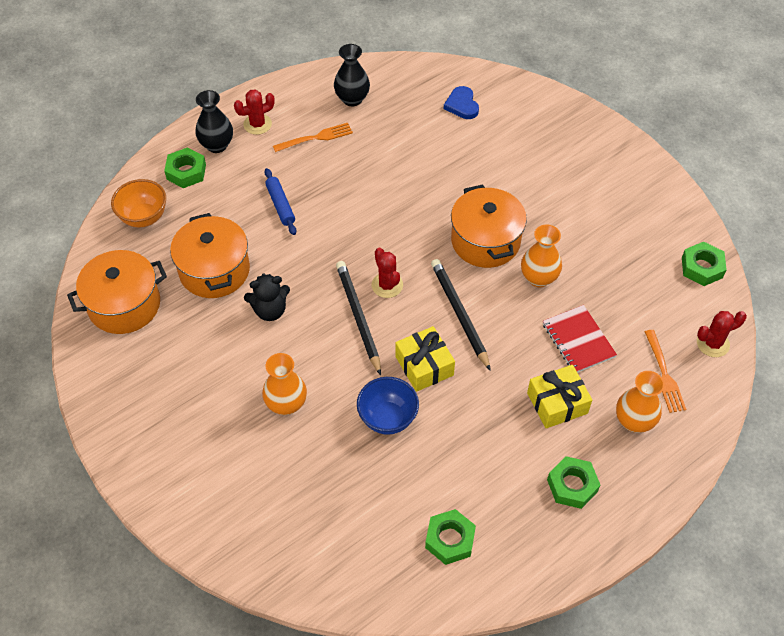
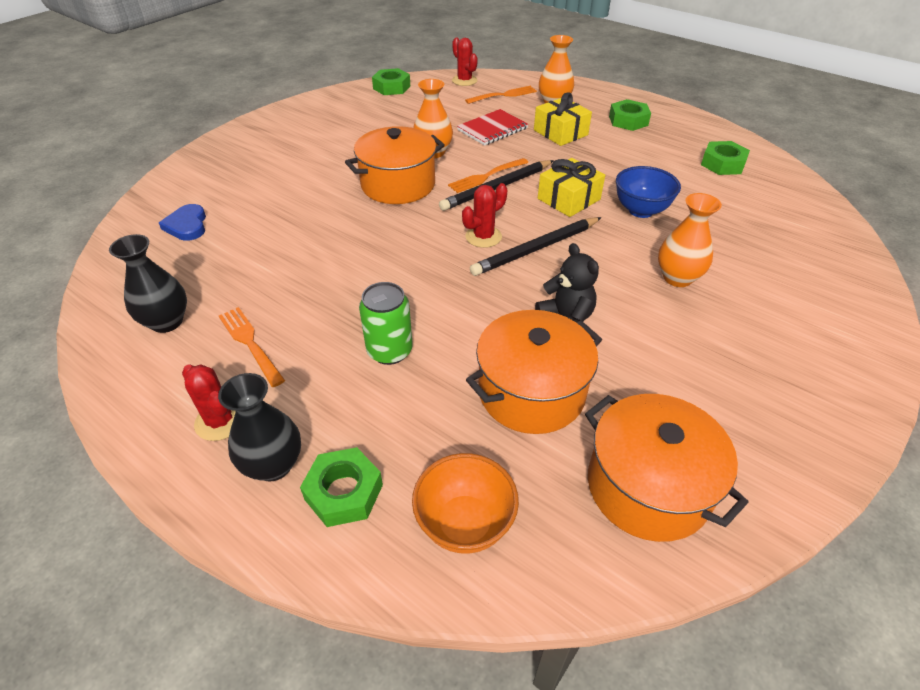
camera: 105 degrees left, 10 degrees down
blue rolling pin [264,168,296,235] -> green can [359,282,413,365]
blue heart [444,86,479,119] -> blue heart turned 105 degrees clockwise [159,204,206,241]
none -> orange fork [448,158,528,193]

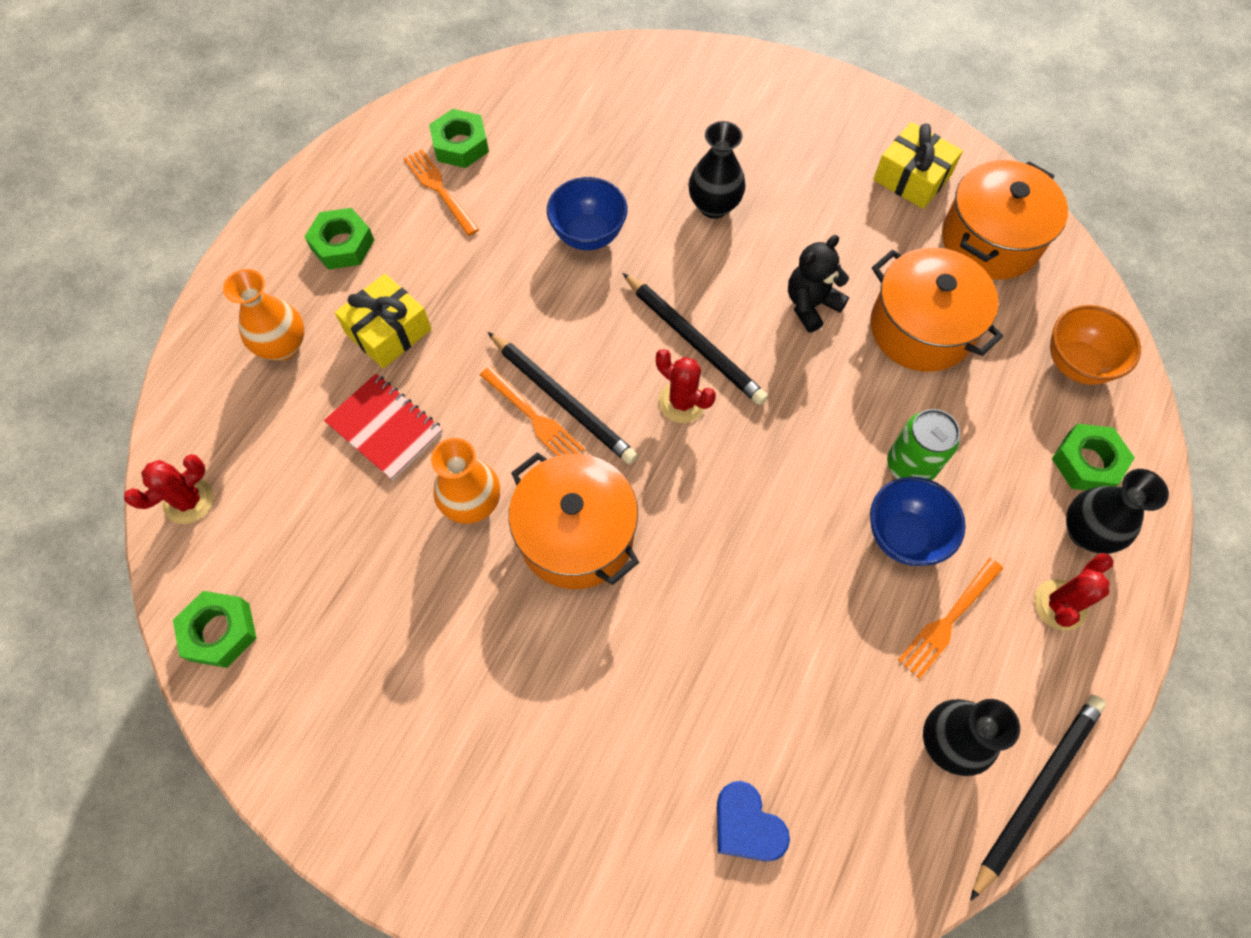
camera: 100 degrees left, 20 degrees up
blue heart [159,204,206,241] -> blue heart turned 75 degrees clockwise [717,781,790,861]
orange fork [465,86,537,104] -> orange fork moved to [403,149,479,236]
yellow gift [538,158,605,217] -> yellow gift moved to [873,122,963,209]
orange vase [658,193,722,287] -> black vase [689,121,746,219]
none -> blue bowl [870,477,966,566]
none -> black pencil [970,695,1106,901]

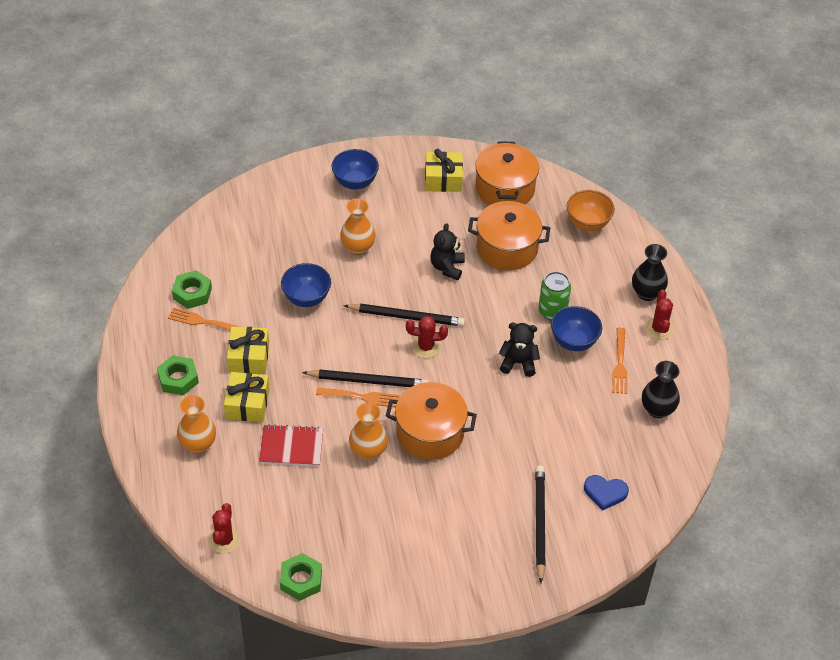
camera: 40 degrees left, 15 degrees down
black vase [689,121,746,219] -> orange vase [340,198,375,255]
black pencil [970,695,1106,901] -> black pencil moved to [535,465,546,583]
green nut [1052,424,1135,490] -> none
none -> yellow gift [227,327,269,374]
none -> blue bowl [331,149,379,190]
none -> black teddy bear [499,323,540,377]

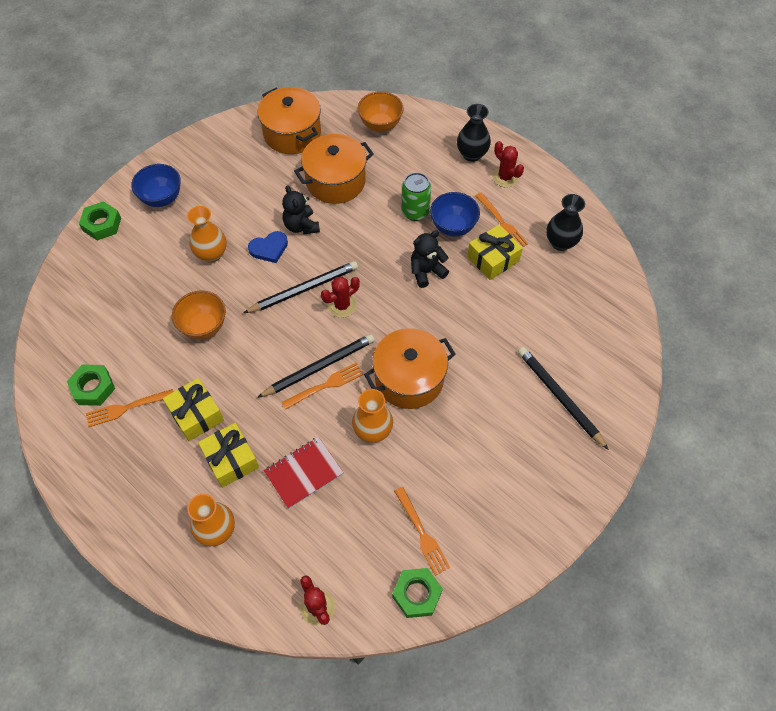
camera: 35 degrees left, 10 degrees up
green nut [157,355,199,395] -> green nut moved to [79,201,121,241]
blue bowl [281,263,331,307] -> orange bowl [172,290,226,340]
yellow gift [425,149,463,192] -> yellow gift moved to [467,224,523,280]
blue heart [584,475,629,511] -> blue heart moved to [248,231,288,263]
none -> orange fork [394,487,450,576]

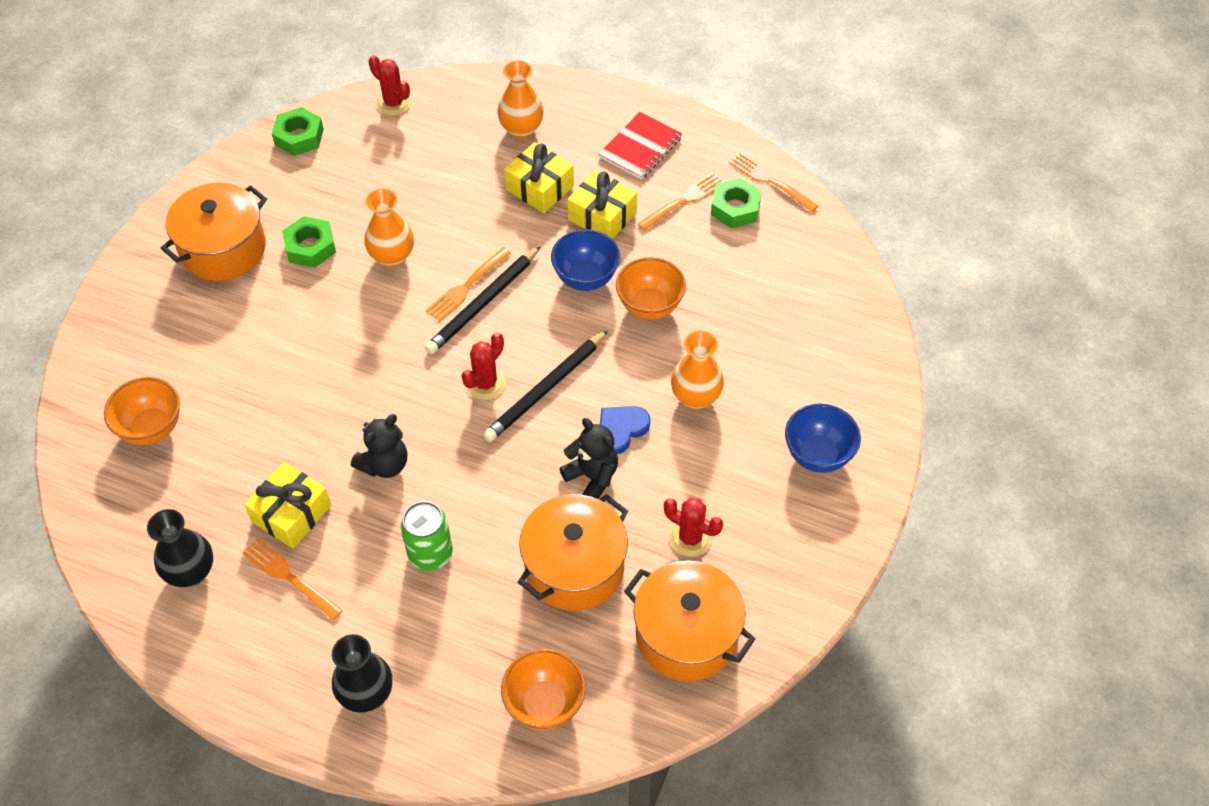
camera: 160 degrees right, 5 degrees down
green nut [79,201,121,241] -> green nut moved to [282,216,336,268]
red notebook [264,437,344,509] -> red notebook moved to [599,112,682,180]
orange pot [364,328,455,409] -> orange pot moved to [161,183,267,281]
orange fork [394,487,450,576] -> orange fork moved to [729,152,818,212]
blue bowl [430,192,480,237] -> blue bowl moved to [551,229,620,291]
red cactus [492,141,524,188] -> red cactus moved to [664,498,723,557]
black pencil [518,347,609,450] -> none
none -> orange bowl [104,377,180,445]

